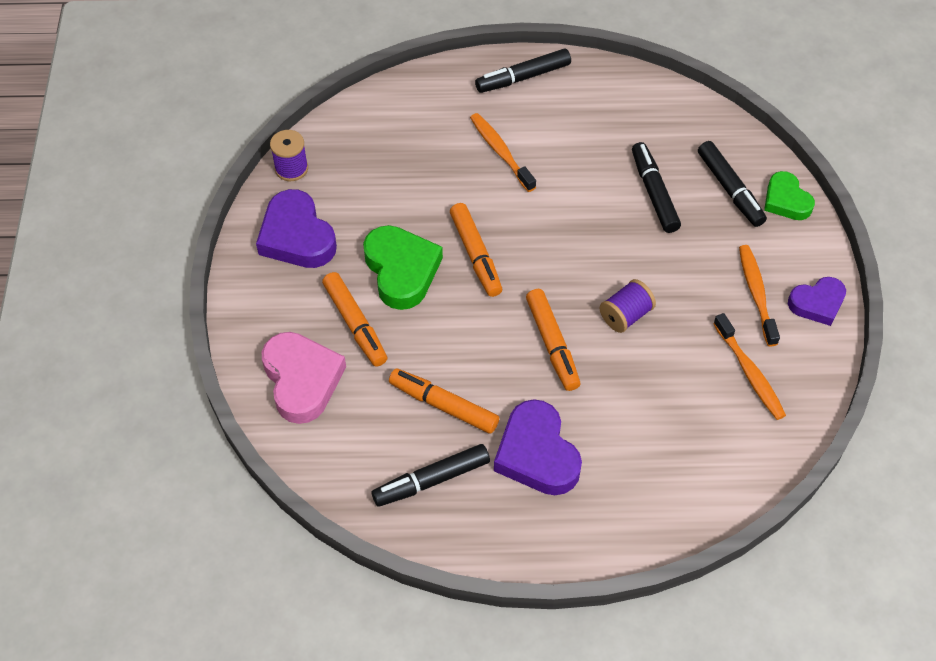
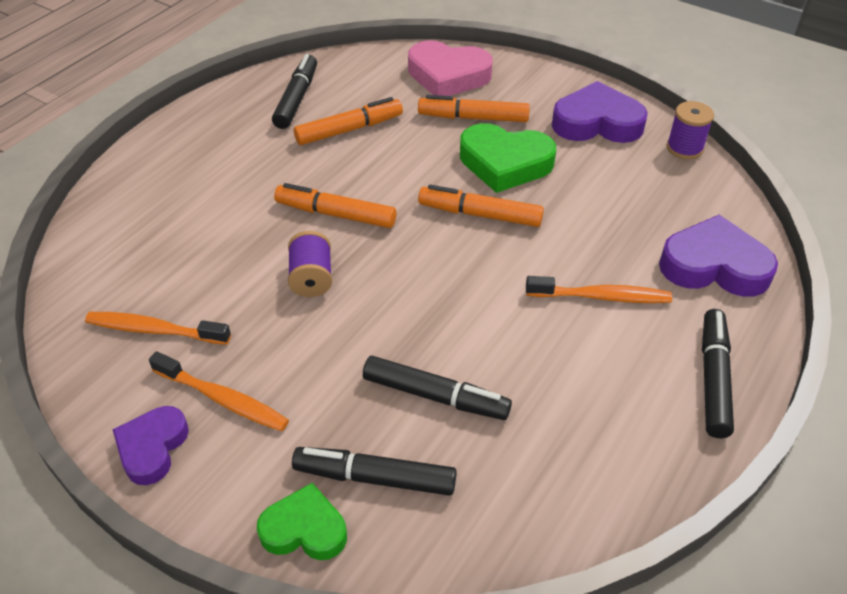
camera: 125 degrees right, 10 degrees down
purple heart [494,399,582,495] -> purple heart moved to [659,215,778,297]

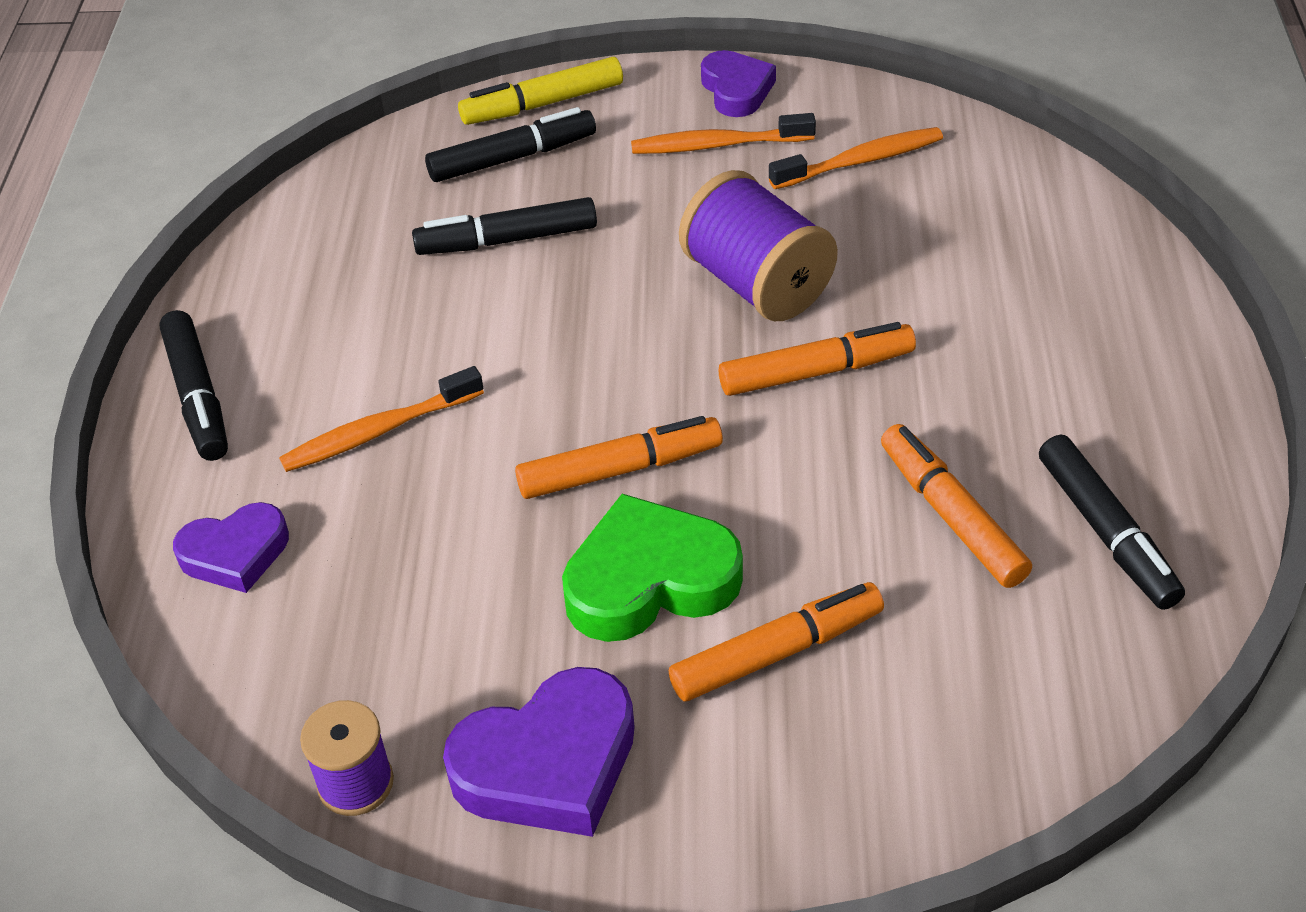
camera: 150 degrees right, 0 degrees up
green heart [257,483,347,560] -> yellow marker [458,57,623,125]
purple spool [288,231,332,297] -> purple spool [679,170,838,321], size x1.70
orange marker [294,97,403,145] -> orange marker turned 120 degrees clockwise [881,424,1032,588]
pink heart [408,40,493,96] -> none
purple heart [659,215,778,297] -> purple heart [173,502,289,593], size x0.63

